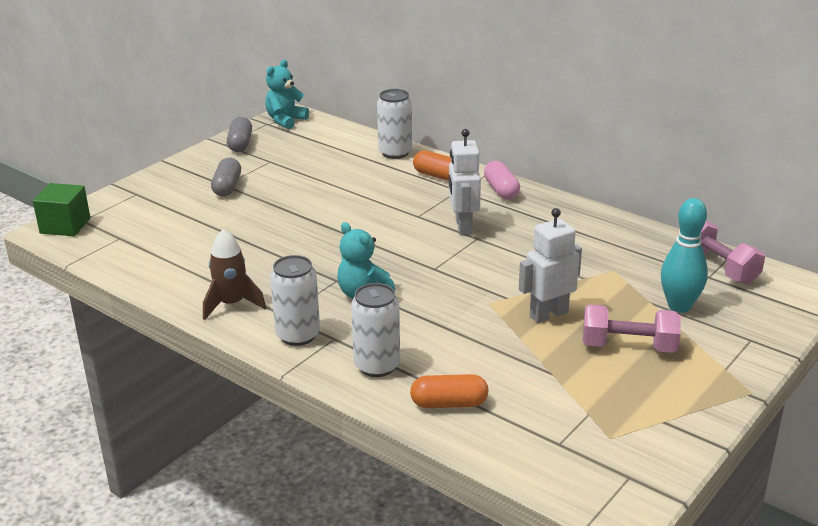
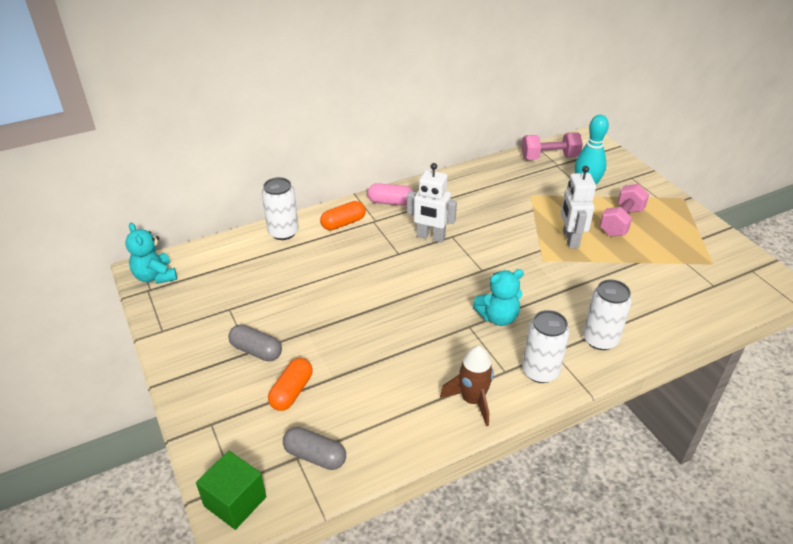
camera: 65 degrees left, 10 degrees up
grey capsule [227,117,252,152] -> grey capsule moved to [283,427,346,470]
orange capsule [410,374,489,408] -> orange capsule moved to [268,358,313,411]

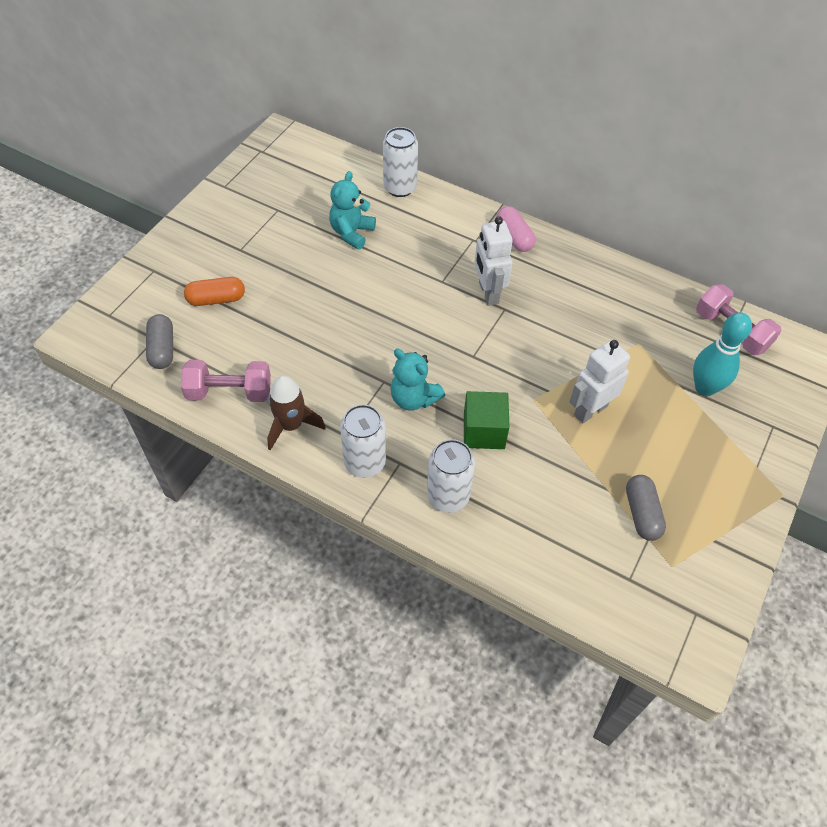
camera: 55 degrees right, 15 degrees up
turquoise teddy bear [125,223,177,284] -> turquoise teddy bear moved to [329,171,376,250]
green cube [196,451,266,530] -> green cube moved to [464,391,509,449]
grey capsule [228,324,282,361] -> grey capsule moved to [626,475,666,541]
orange capsule [320,201,366,231] -> none
pink dumbbell [600,184,649,237] -> pink dumbbell moved to [181,360,271,402]

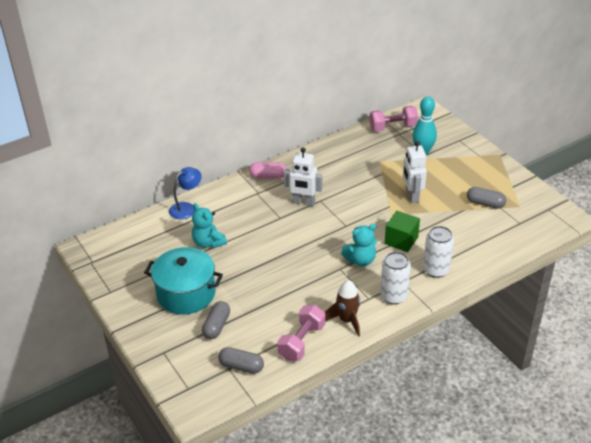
camera: 60 degrees left, 15 degrees down
orange capsule [184,277,245,306] -> grey capsule [202,301,230,339]
white can [383,127,418,197] -> blue lamp [169,167,202,219]
none -> turquoise pot [144,247,223,315]

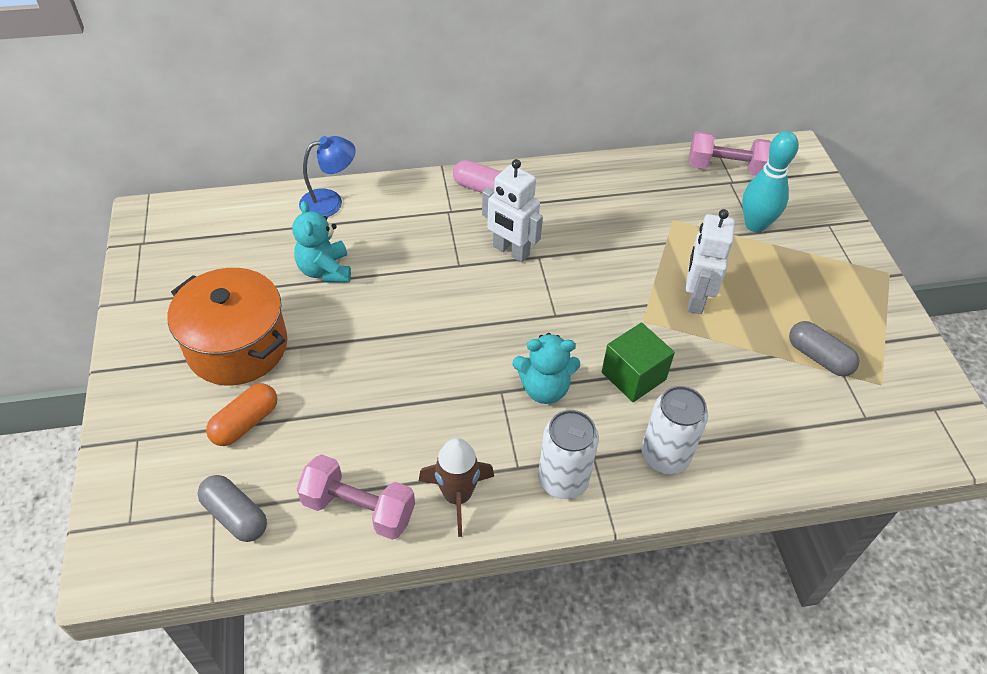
camera: 20 degrees right, 10 degrees up
turquoise pot [144,247,223,315] -> orange pot [168,268,287,385]
grey capsule [202,301,230,339] -> orange capsule [206,383,277,446]
pink dumbbell [277,305,325,361] -> pink dumbbell turned 60 degrees clockwise [297,454,415,540]

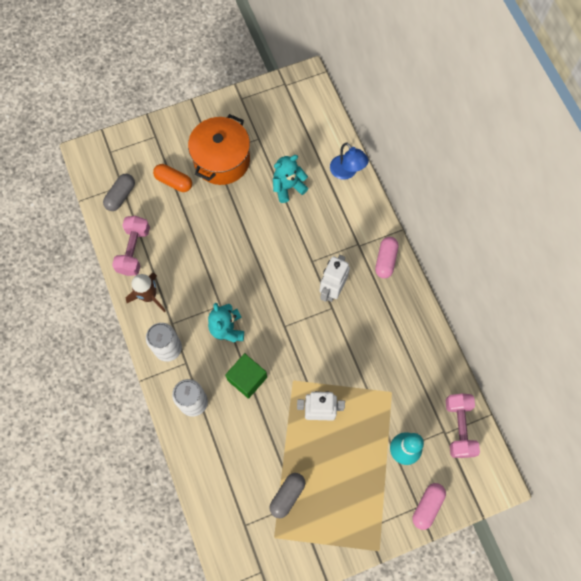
camera: 80 degrees right, 20 degrees up
none -> pink capsule [413,483,446,530]

